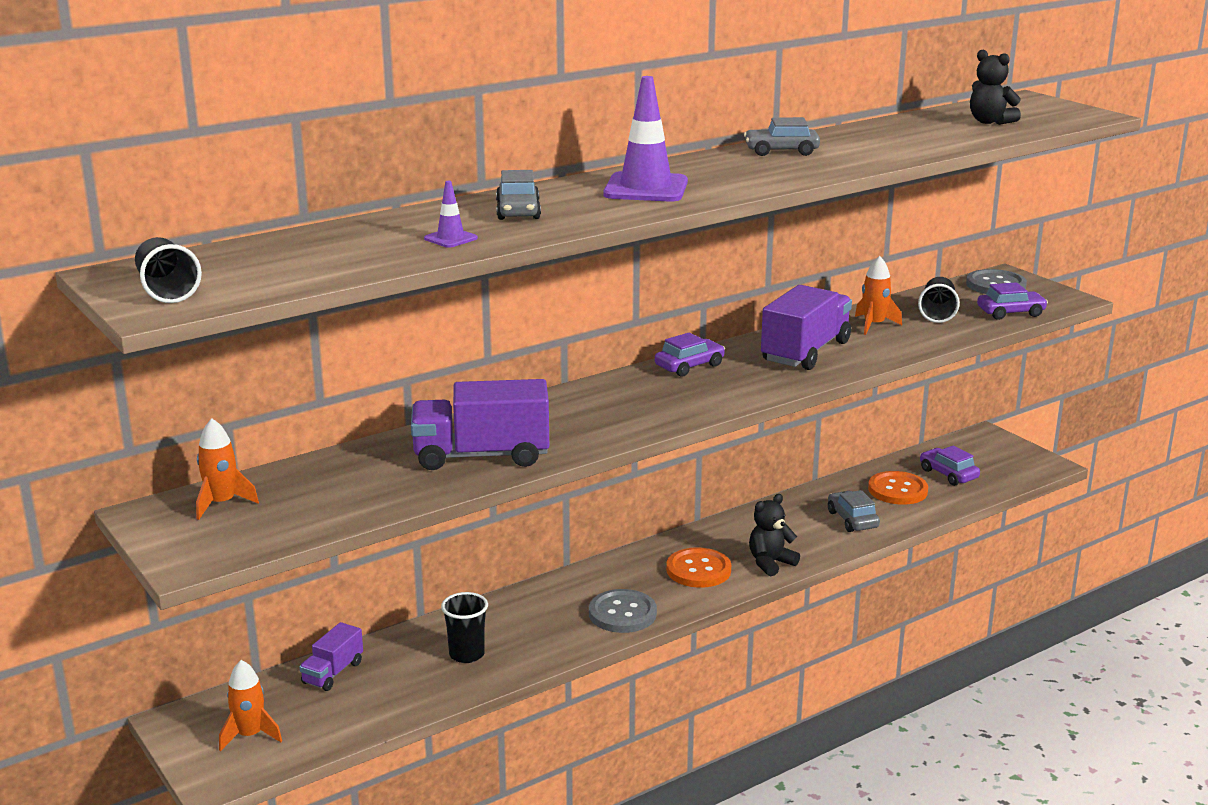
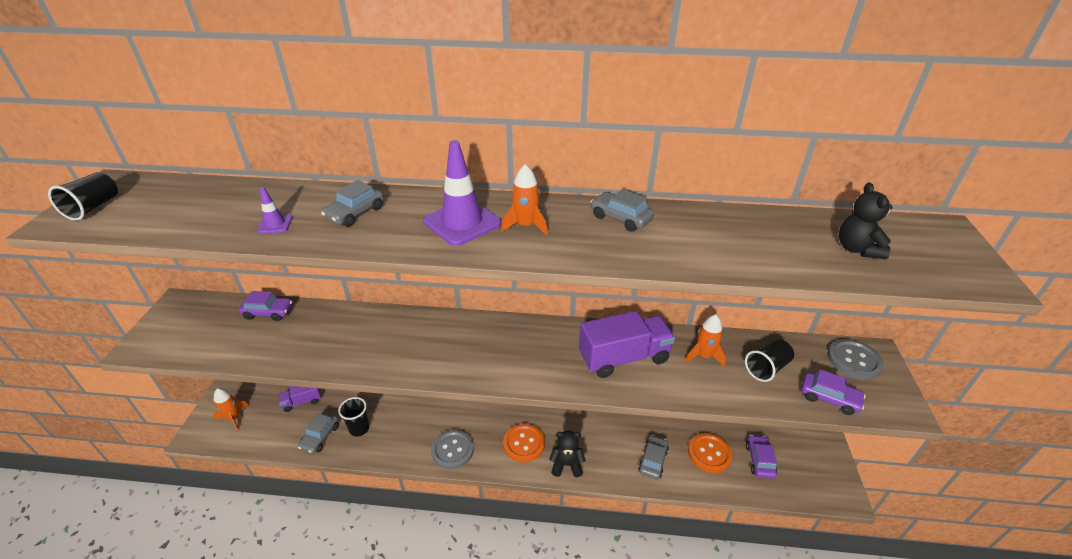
camera: 40 degrees right, 15 degrees up
orange rocket [196,418,259,520] -> orange rocket moved to [501,164,548,236]
purple truck [411,379,549,470] -> none
purple car [655,332,725,377] -> purple car moved to [239,291,293,321]
none -> grey car [298,412,339,454]

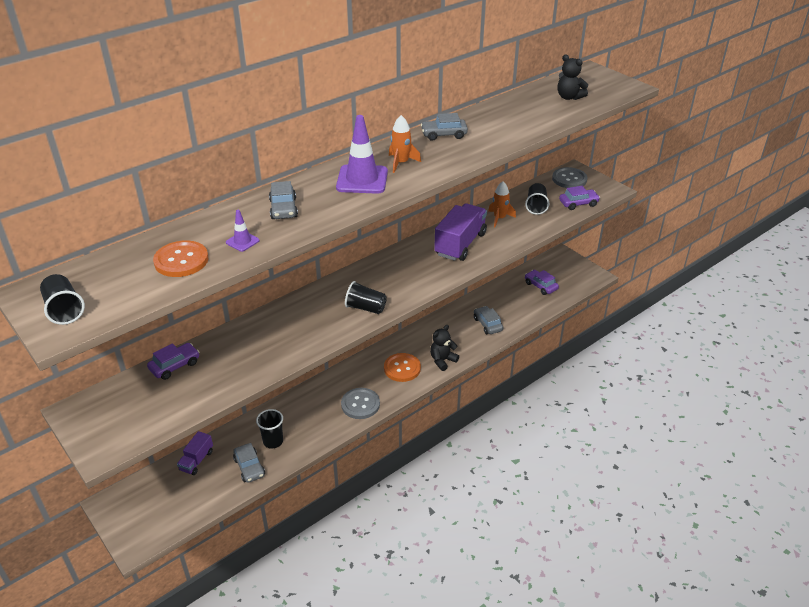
camera: 45 degrees left, 0 degrees up
orange rocket [213,388,249,432] -> none
orange button [688,433,732,473] -> orange button moved to [153,240,209,277]
none -> black cup [345,281,387,314]

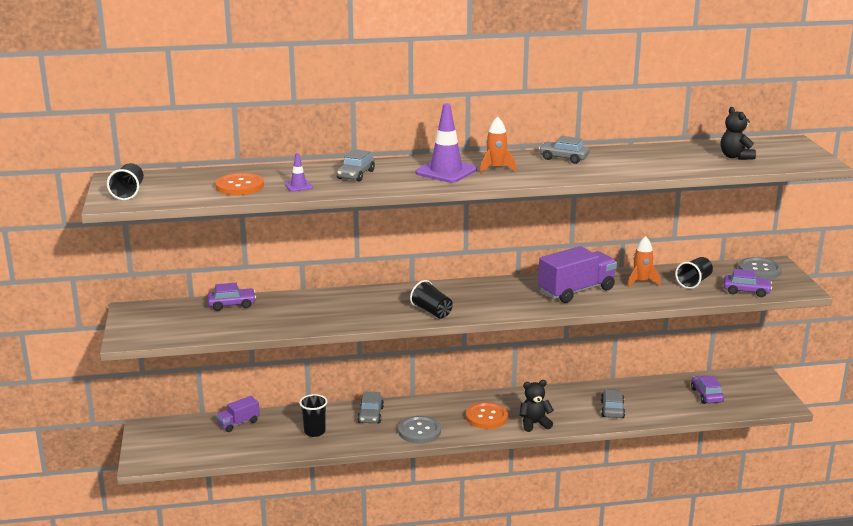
camera: 30 degrees right, 15 degrees down
grey car [233,443,265,483] -> grey car moved to [357,392,384,423]

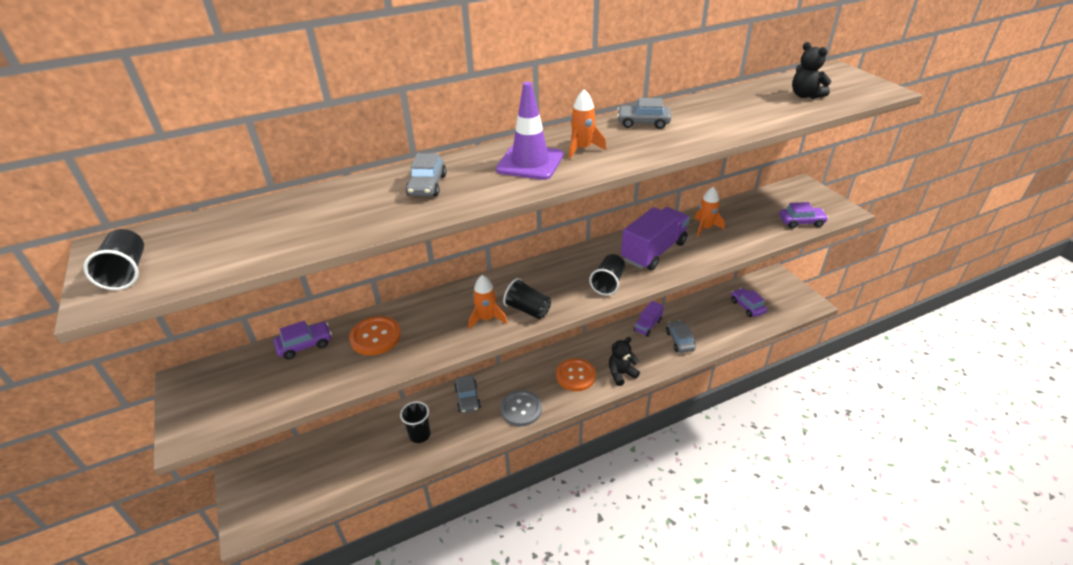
camera: 15 degrees left, 15 degrees up
orange button [215,173,264,195] -> orange button moved to [349,316,401,355]
purple truck [216,396,260,432] -> purple truck moved to [634,301,664,337]
purple traffic cone [285,153,313,192] -> none
black cup [675,257,713,289] -> black cup moved to [589,254,625,295]
grey button [738,257,782,279] -> none
none -> orange rocket [469,275,507,330]

